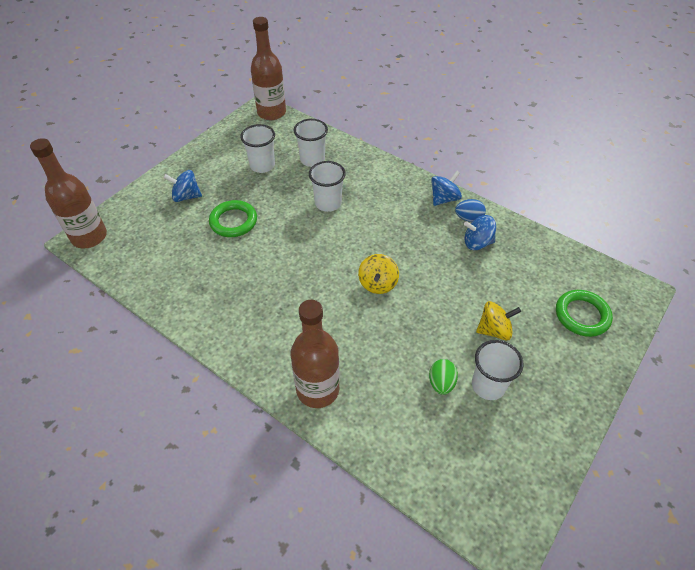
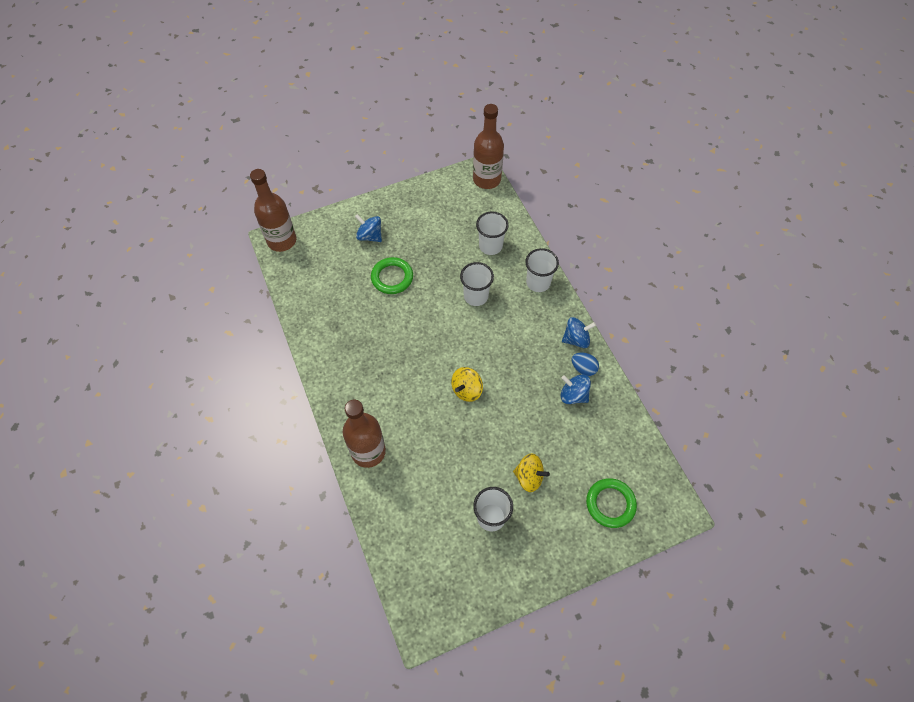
camera: 30 degrees right, 10 degrees up
white cup [240,124,275,173] -> white cup moved to [526,248,559,292]
green egg [429,359,458,395] -> none

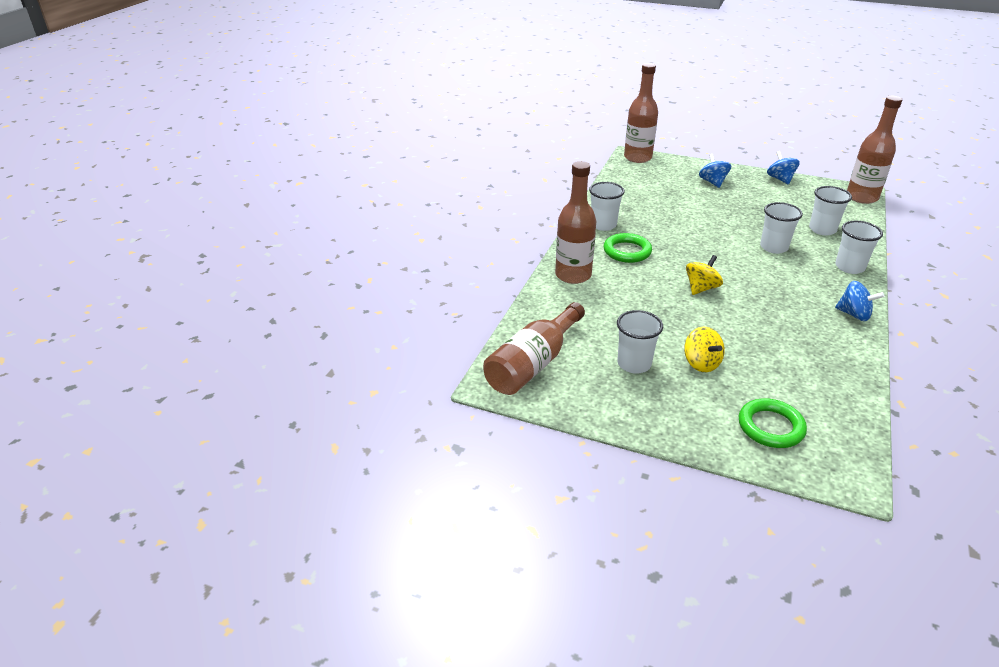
camera: 45 degrees right, 25 degrees down
green ring [371,257,413,294] -> green ring moved to [604,233,652,263]
yellow spinning top [451,367,483,402] -> yellow spinning top turned 135 degrees clockwise [686,255,723,295]
blue spinning top [561,375,591,404] -> blue spinning top moved to [767,151,800,185]
blue egg [572,353,599,376] -> none
none -> brown bottle [483,302,585,395]
none -> white cup [589,182,625,231]

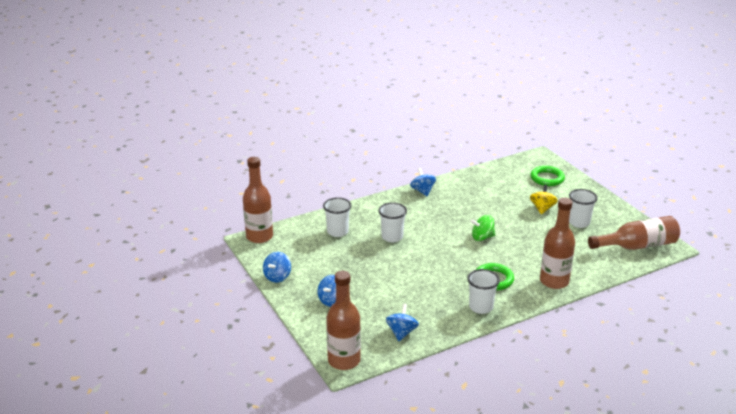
camera: 140 degrees left, 5 degrees down
yellow spinning top [686,255,723,295] -> green spinning top [470,215,495,241]
white cup [835,221,883,274] -> none
none -> blue spinning top [386,304,419,341]

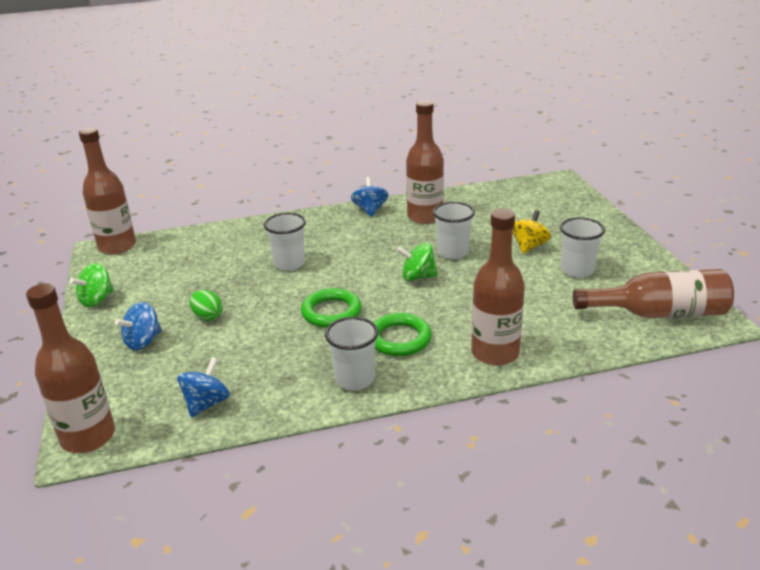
camera: 15 degrees right, 0 degrees up
blue spinning top [263,252,291,283] -> green spinning top [70,263,114,307]
white cup [323,197,352,237] -> white cup moved to [433,202,475,259]
green ring [531,166,565,186] -> green ring moved to [301,288,362,328]
none -> green egg [190,290,223,321]
none -> brown bottle [406,100,444,224]

